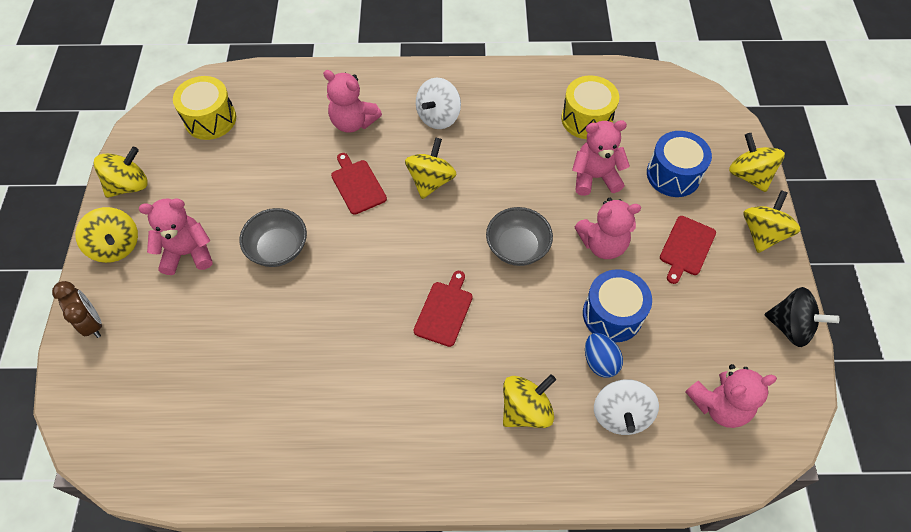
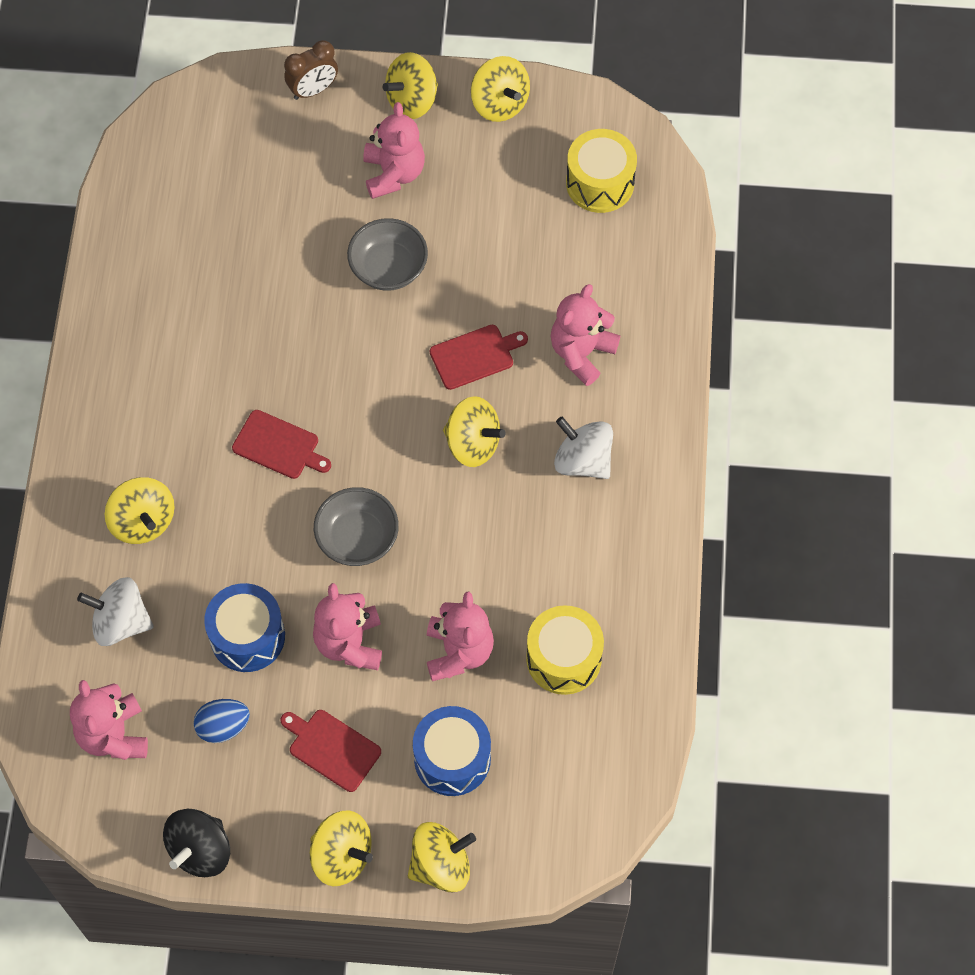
camera: 95 degrees right, 5 degrees up
blue egg [585,333,623,378] -> blue egg moved to [194,699,250,743]

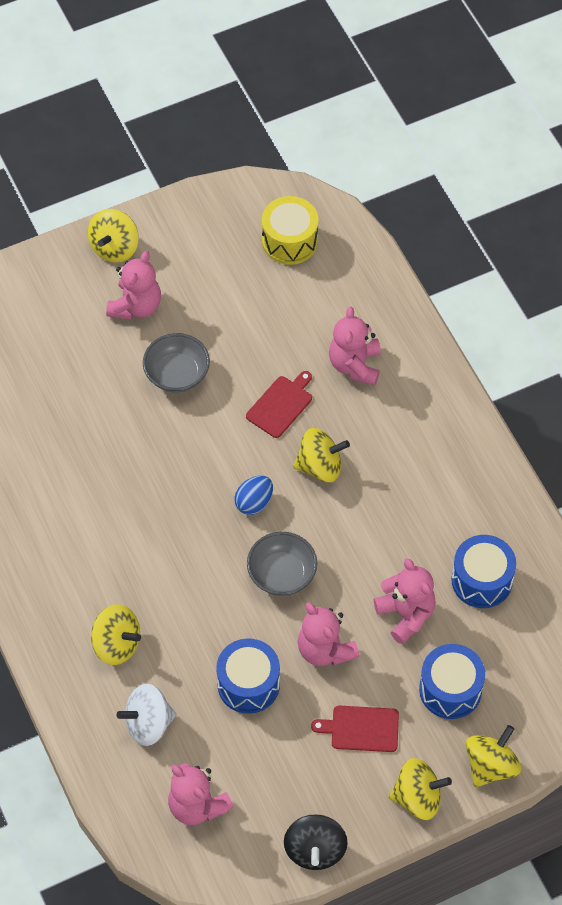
camera: 30 degrees left, 5 degrees down
blue egg [194,699,250,743] -> blue egg moved to [234,476,273,515]
red cutting board [232,410,331,479] -> none
brown clock [284,40,338,100] -> none
pink teddy bear [363,102,425,199] -> pink teddy bear turned 60 degrees clockwise [106,251,161,320]
yellow spinning top [471,56,530,122] -> none
yellow drum [526,605,604,695] -> blue drum [451,535,516,608]
white spinning top [554,417,613,479] -> none

